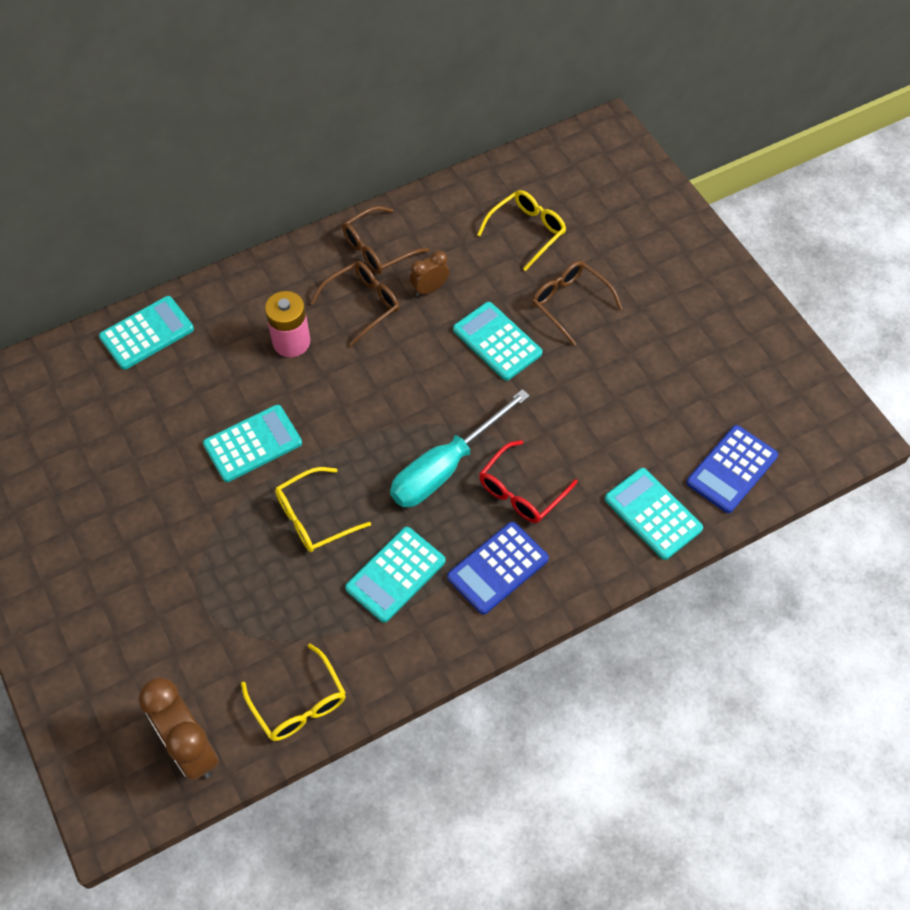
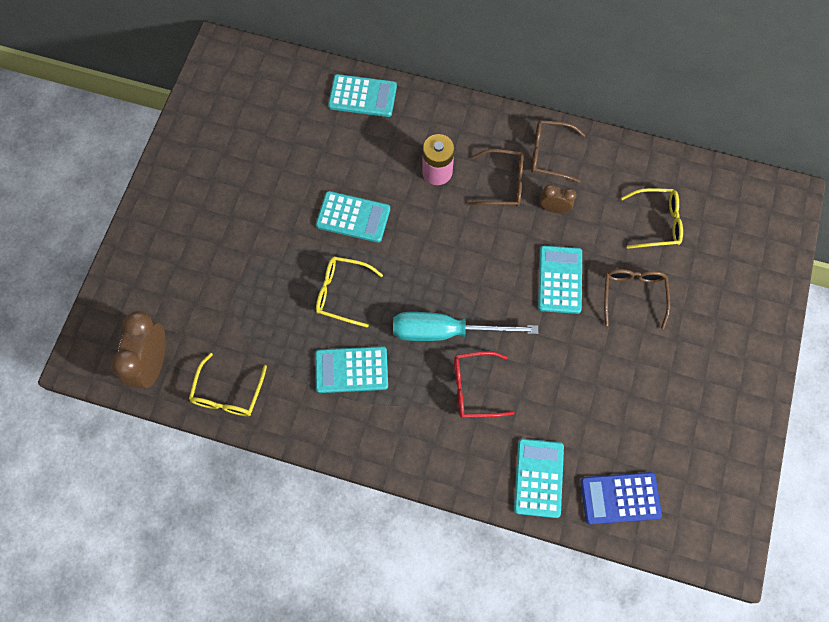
camera: 45 degrees right, 10 degrees up
blue calculator [447,522,549,615] -> none

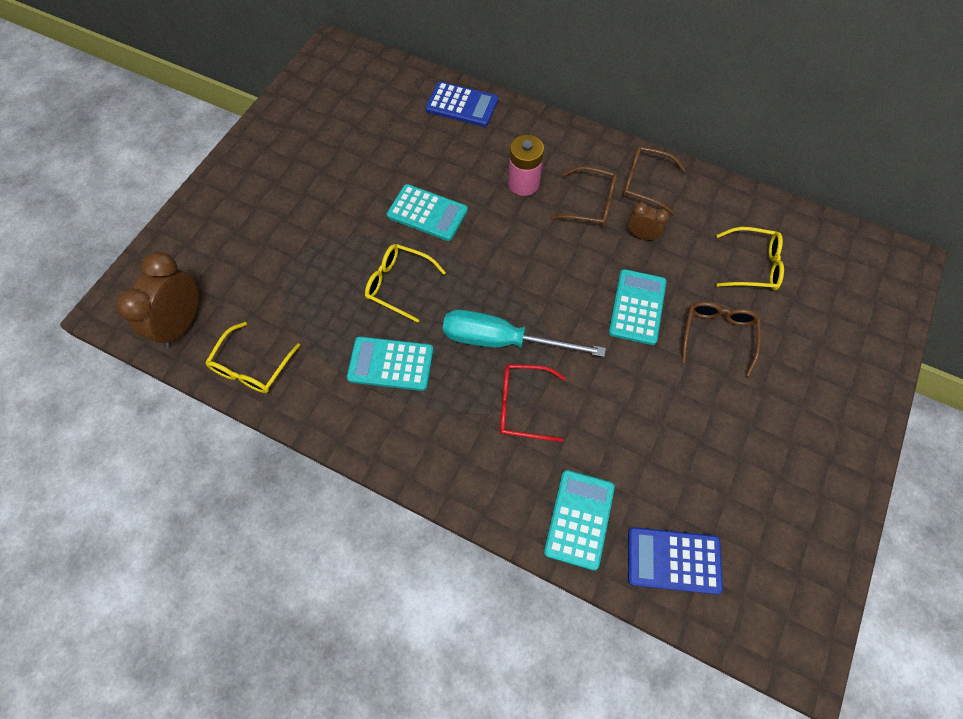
camera: 10 degrees right, 5 degrees down
turquoise calculator [328,74,397,117] -> blue calculator [425,82,498,127]

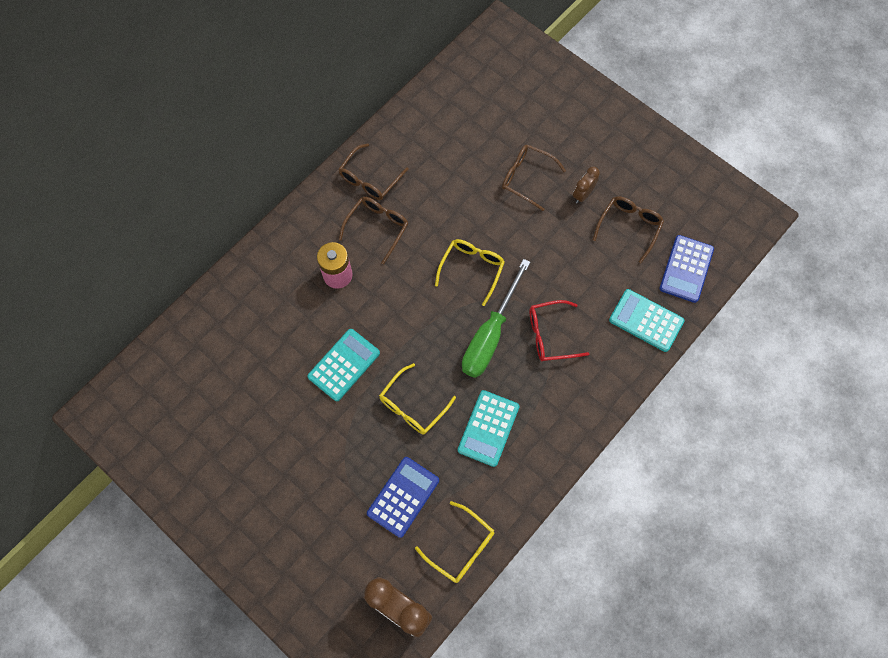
camera: 75 degrees left, 5 degrees up
blue calculator [425,82,498,127] -> blue calculator moved to [367,457,439,538]
turquoise screwdriver [443,309,606,357] -> green screwdriver [462,259,530,378]
red glasses [500,364,566,442] -> red glasses turned 60 degrees clockwise [530,300,589,361]
turquoise calculator [609,269,667,345] -> none
brown clock [628,202,669,241] -> brown clock moved to [573,167,600,203]
yellow glasses [716,227,784,290] -> yellow glasses moved to [435,239,505,306]
none -> brown glasses [593,196,664,263]

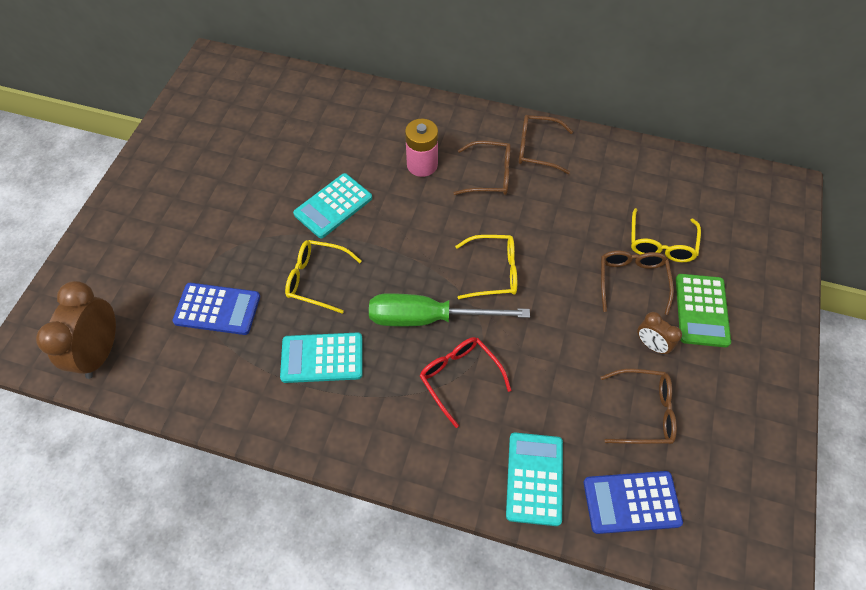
camera: 65 degrees right, 10 degrees down
turquoise calculator [307,329,380,401] -> turquoise calculator turned 120 degrees clockwise [293,173,372,238]
yellow glasses [415,501,494,583] -> yellow glasses moved to [631,208,701,262]
brown clock [573,167,600,203] -> brown clock turned 150 degrees counterclockwise [637,312,682,355]
none -> green calculator [676,274,731,347]

